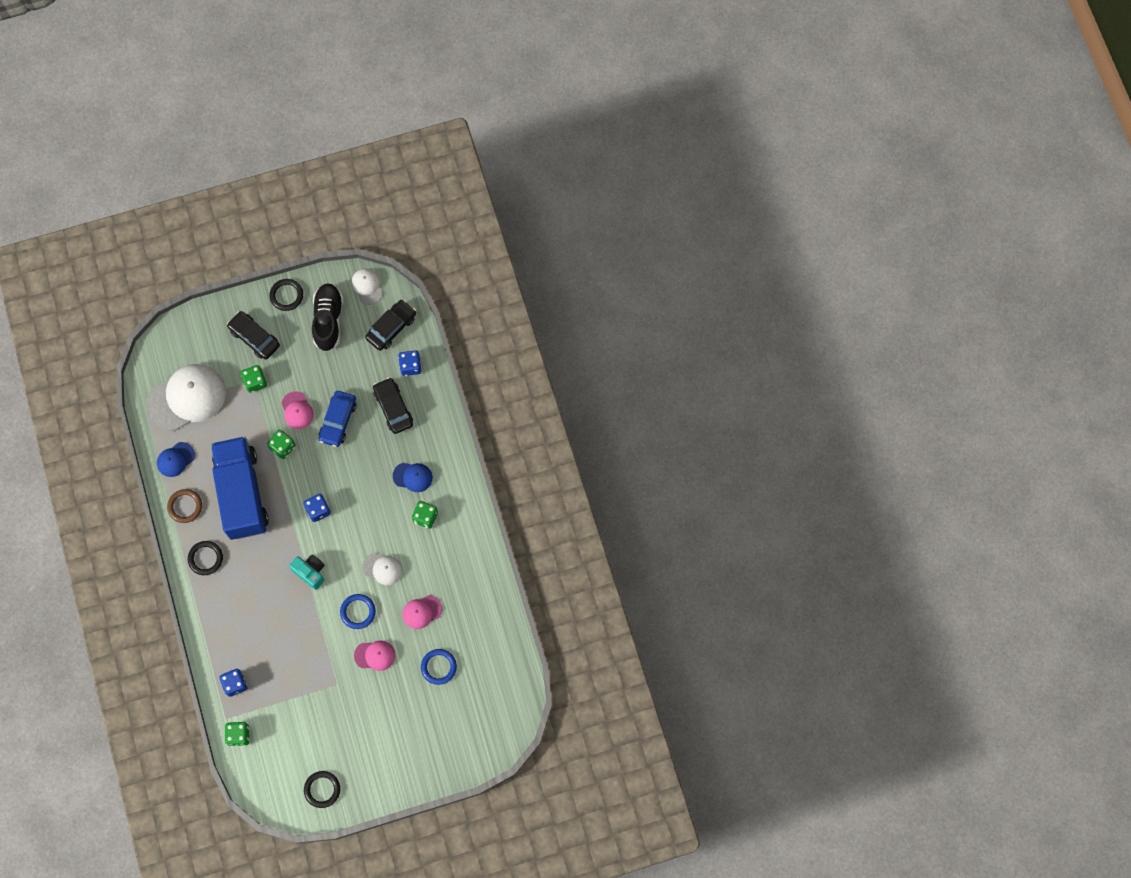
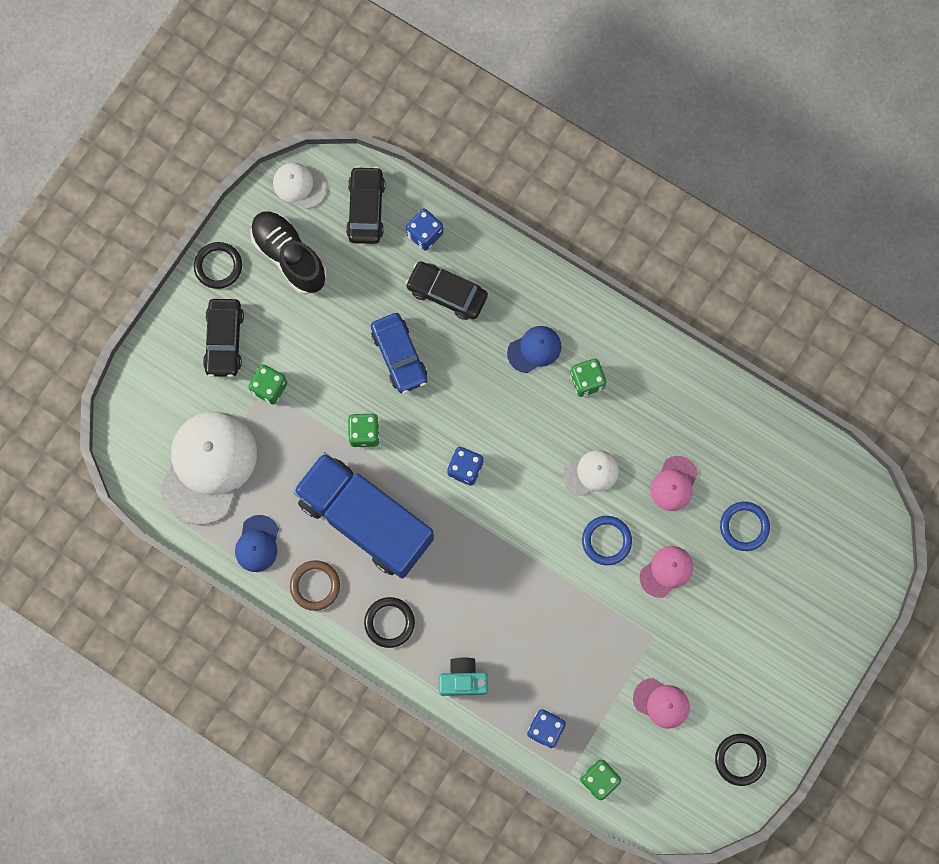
camera: 40 degrees left, 5 degrees up
black car [227,311,280,360] -> black car turned 90 degrees counterclockwise [203,299,244,377]
pink cap [281,391,314,429] -> pink cap moved to [633,678,690,729]
turquoise camera [289,555,325,590] -> turquoise camera moved to [439,657,488,696]

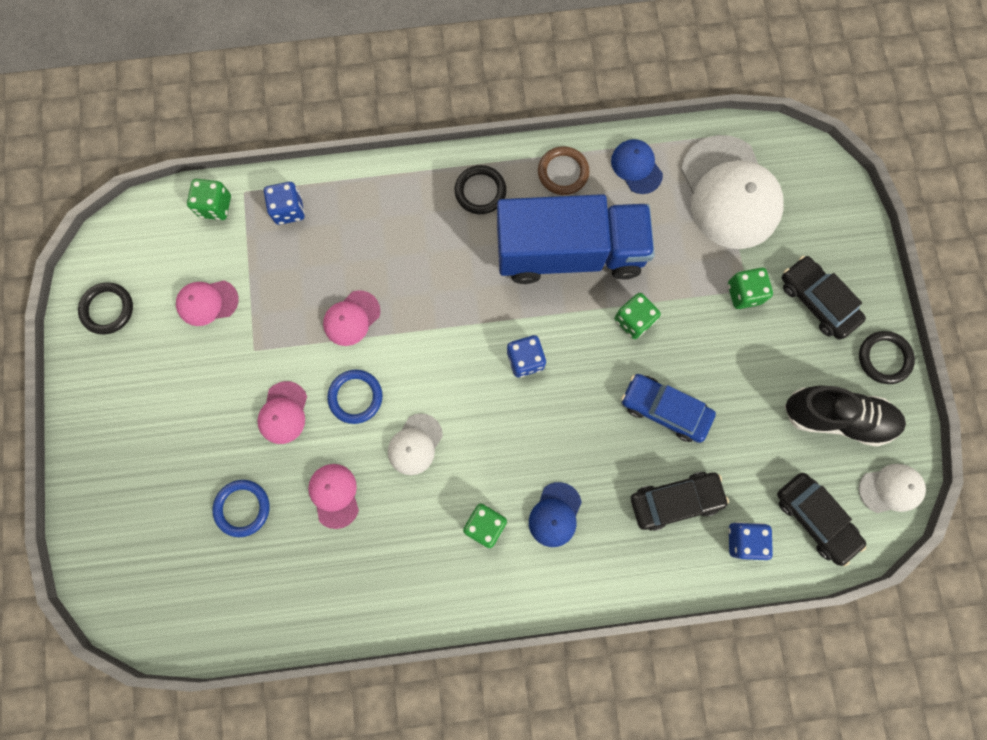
camera: 140 degrees right, 0 degrees up
turquoise camera [439,657,488,696] -> none
none -> pink cap [323,290,380,346]

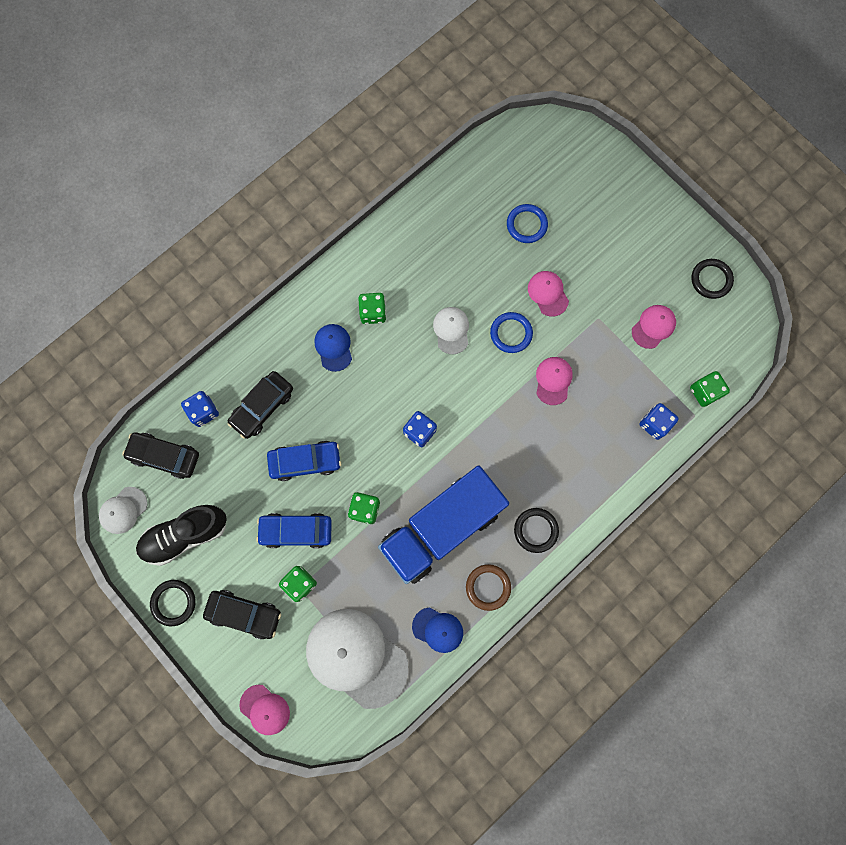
camera: 145 degrees right, 0 degrees up
pink cap [308,464,359,529] -> pink cap moved to [240,685,290,735]
none -> blue car [256,513,332,548]

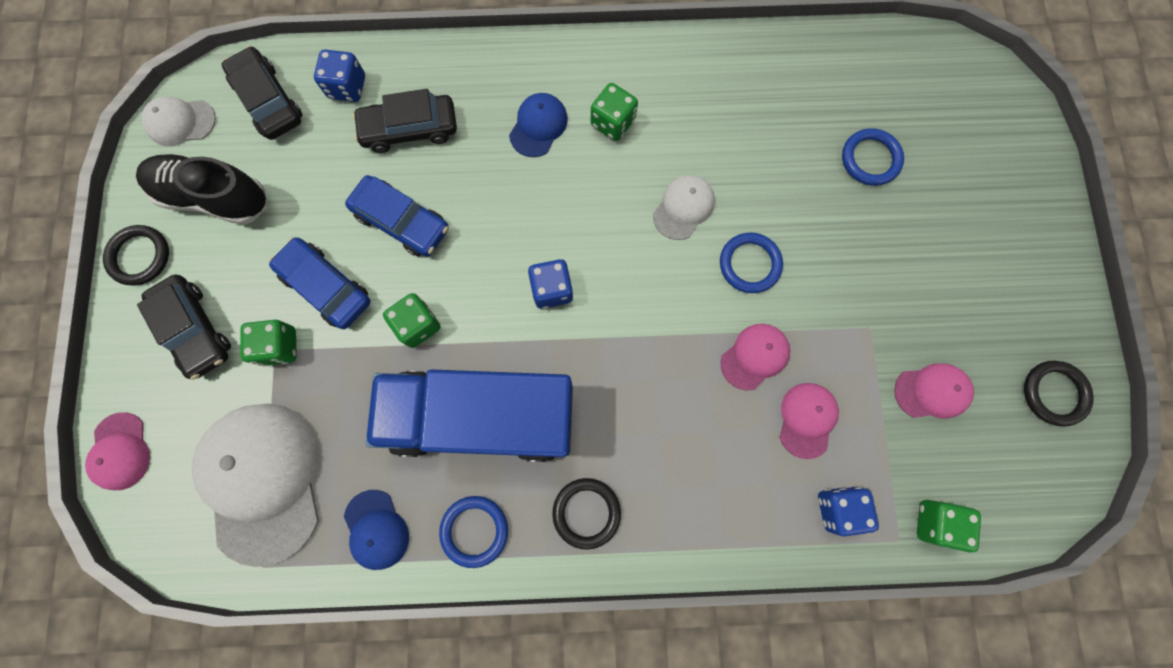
camera: 40 degrees right, 0 degrees up
brown ring [466,564,511,611] -> blue ring [439,496,508,568]
pink cap [528,271,569,317] -> pink cap moved to [780,383,839,459]

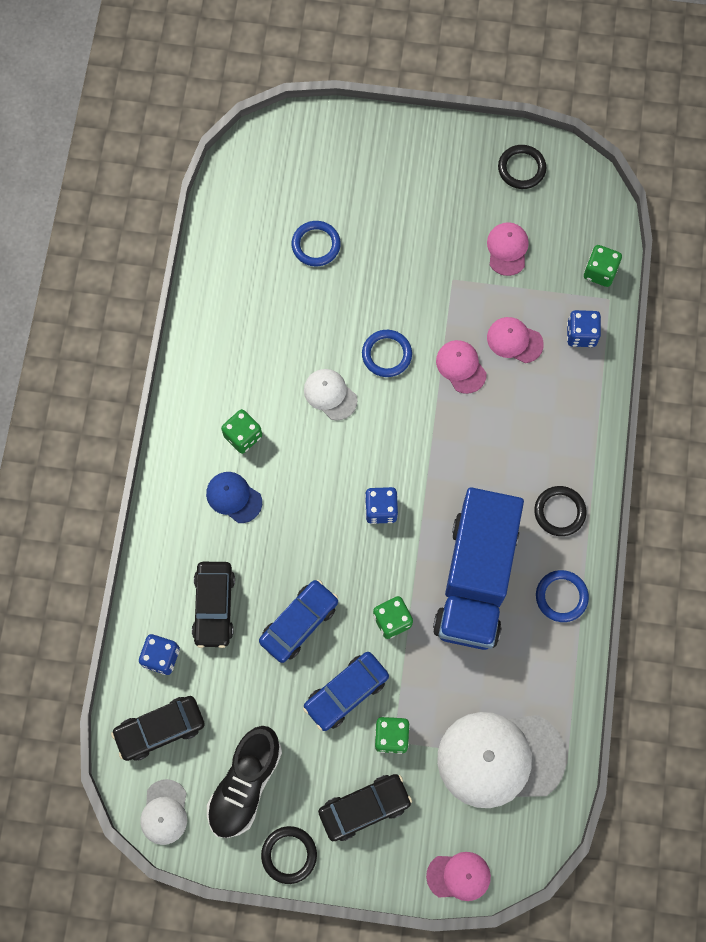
camera: 80 degrees left, 5 degrees down
blue cap [344,490,409,570] -> none

